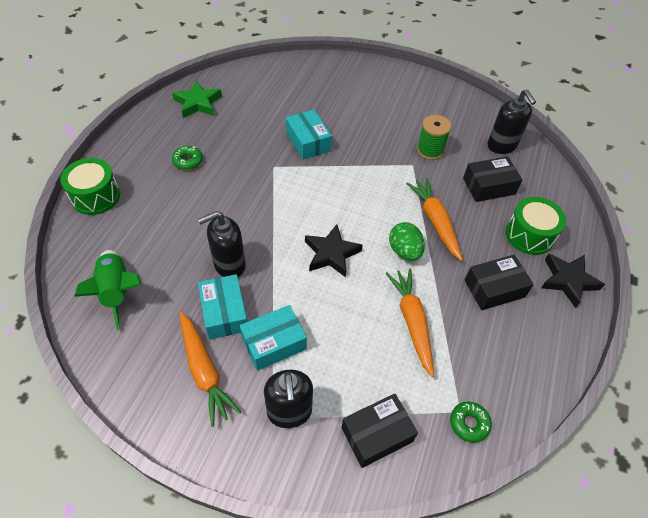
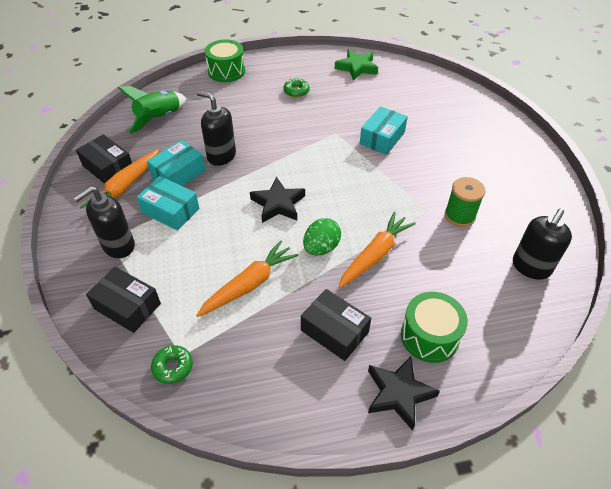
camera: 60 degrees right, 5 degrees down
black box [463,156,523,202] -> black box moved to [76,134,132,184]

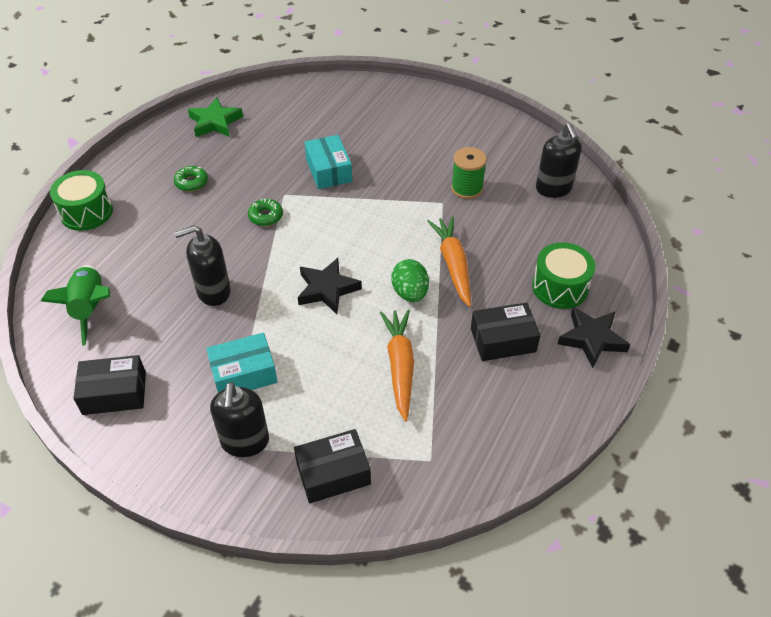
camera: 50 degrees left, 0 degrees up
orange carrot [80,149,159,209] -> none
turquoise box [147,140,205,186] -> none
green donut [151,345,193,384] -> green donut moved to [248,199,283,226]

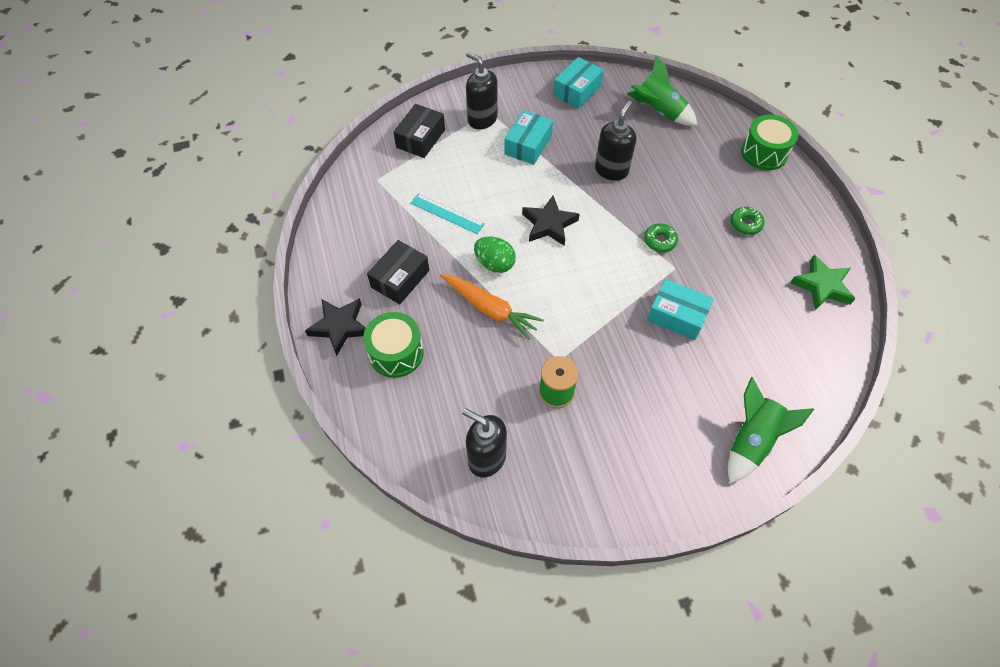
camera: 135 degrees right, 10 degrees up
black box [73,355,146,415] -> turquoise box [553,57,604,109]
orange carrot [380,310,414,421] -> turquoise ruler [410,193,485,234]
none -> green rocket [728,377,814,483]

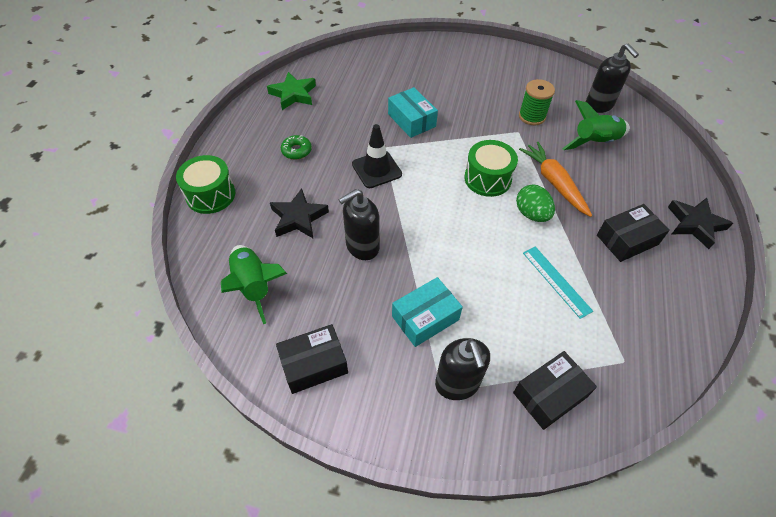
camera: 150 degrees left, 5 degrees down
green drum [363,312,424,378] -> green drum moved to [464,140,518,197]
black star [522,196,579,246] -> black star moved to [270,188,329,238]
turquoise box [553,57,604,109] -> black box [276,324,348,394]
green donut [644,223,678,252] -> black traffic cone [352,124,402,188]
green rocket [728,377,814,483] -> green rocket moved to [562,100,630,150]

